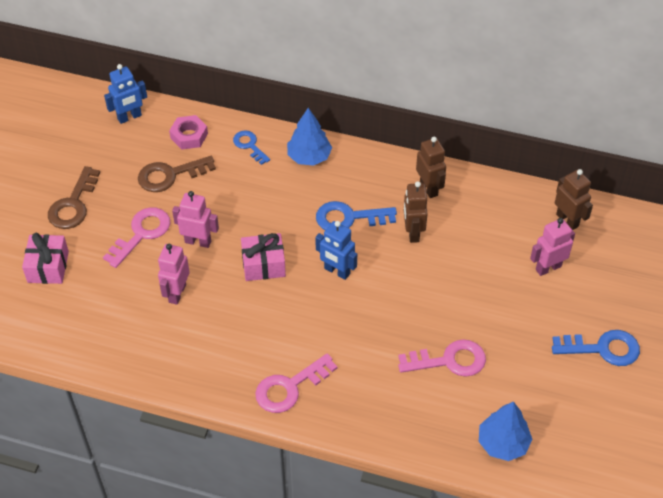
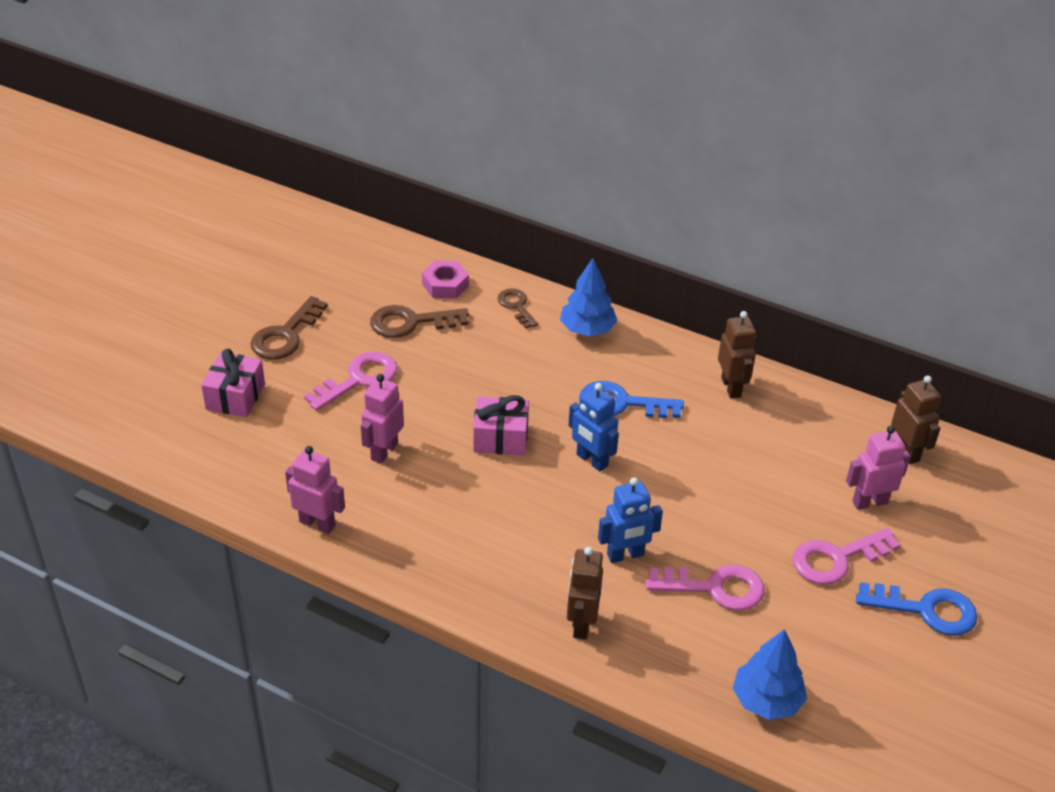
camera: 10 degrees right, 10 degrees down
blue robot [104,64,147,124] -> blue robot moved to [598,477,663,563]
pink robot [172,191,219,248] -> pink robot moved to [285,446,345,534]
blue key [233,130,270,165] -> brown key [498,289,538,329]
pink key [255,353,337,413] -> pink key moved to [793,528,901,585]
brown robot [404,181,428,243] -> brown robot moved to [567,547,603,640]

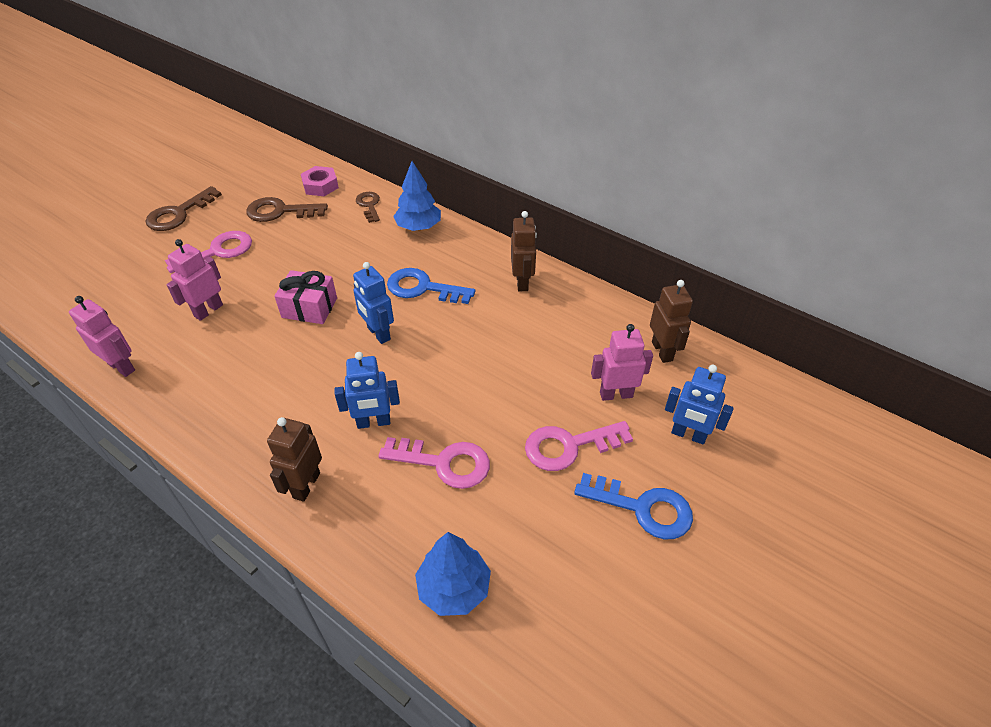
camera: 10 degrees right, 5 degrees up
pink gift [201,349,265,417] -> none
none -> blue robot [665,365,734,445]

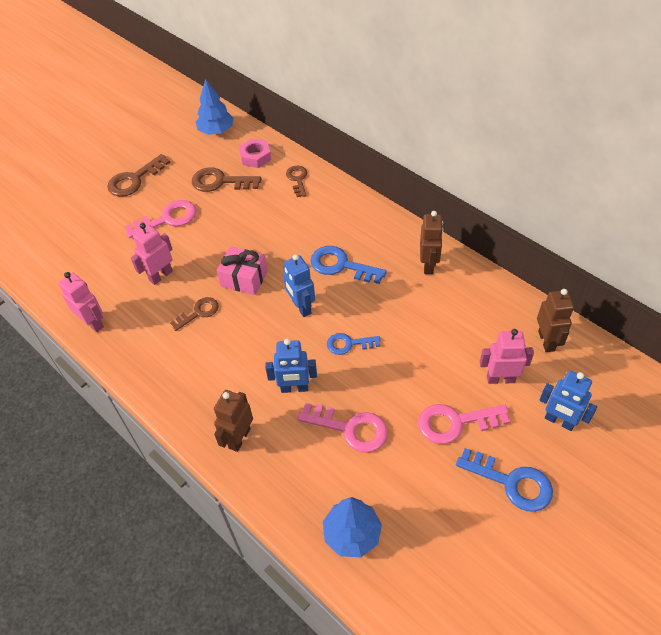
camera: 10 degrees right, 5 degrees up
blue tree [393,161,441,231] -> blue tree moved to [196,79,234,135]
none -> brown key [170,297,219,331]
none -> blue key [327,333,381,355]

